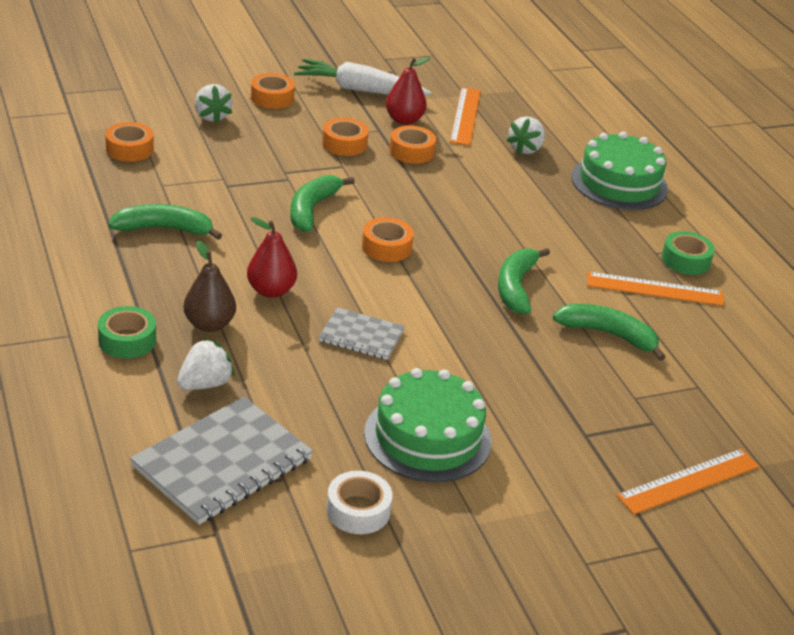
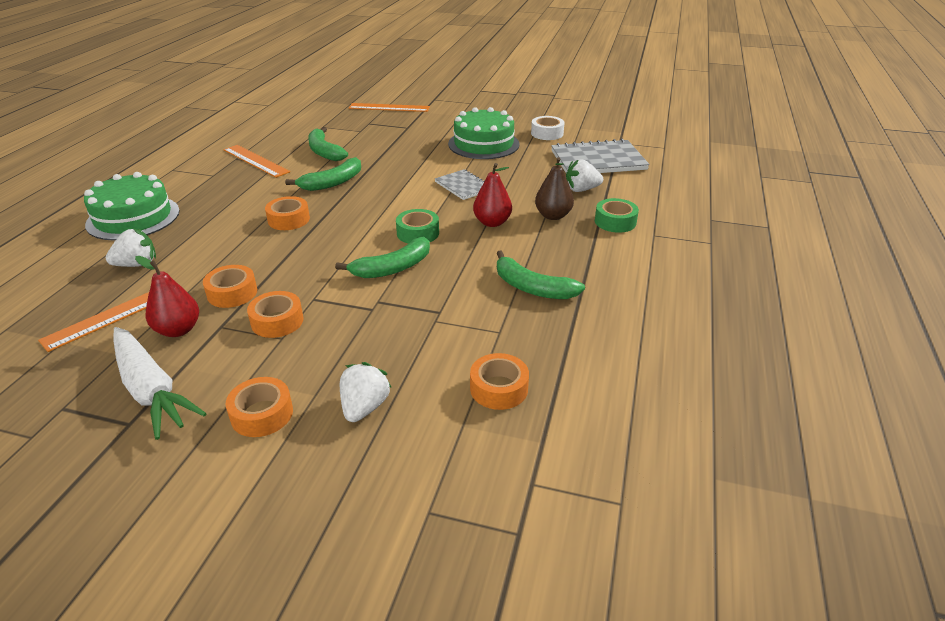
camera: 140 degrees left, 0 degrees up
orange tape [362,218,414,262] -> orange tape moved to [265,196,310,230]
green tape [661,231,715,275] -> green tape moved to [396,209,439,244]

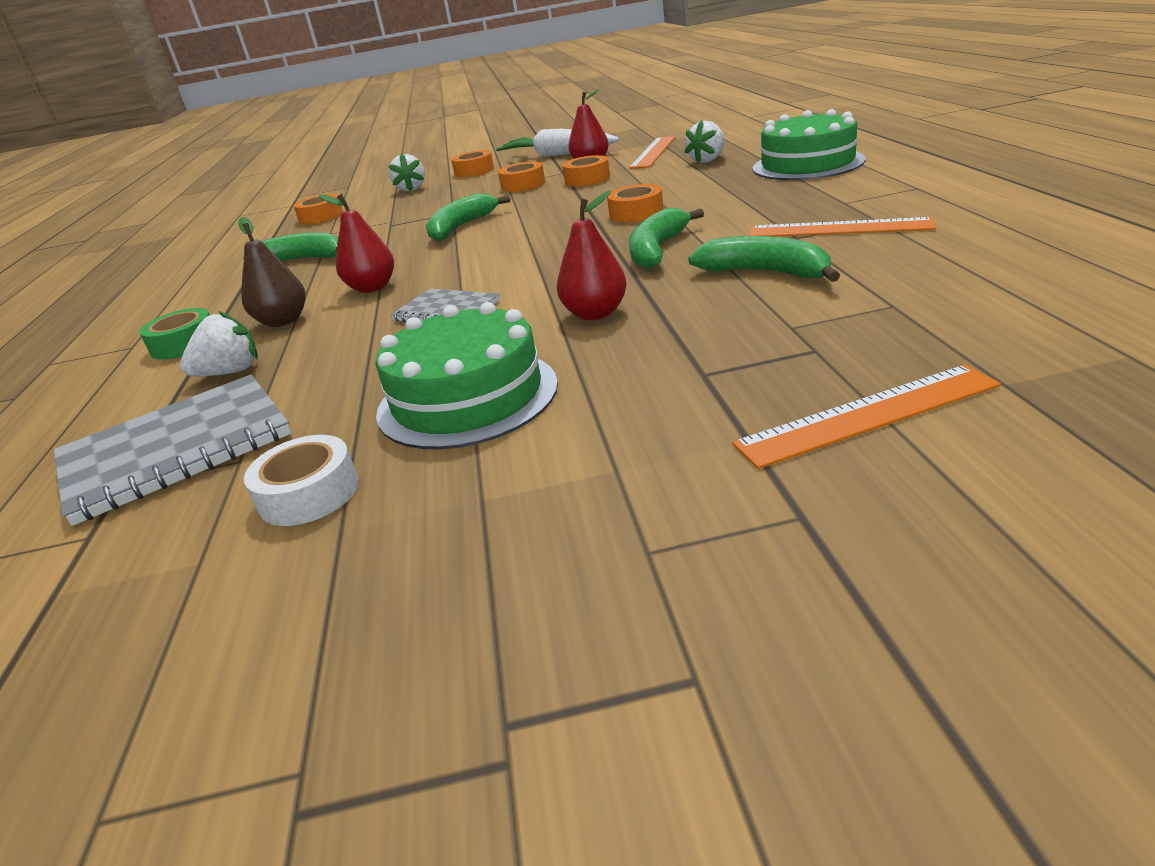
camera: 160 degrees right, 5 degrees down
green tape [396,209,439,244] -> none
none -> red pear [557,190,627,320]

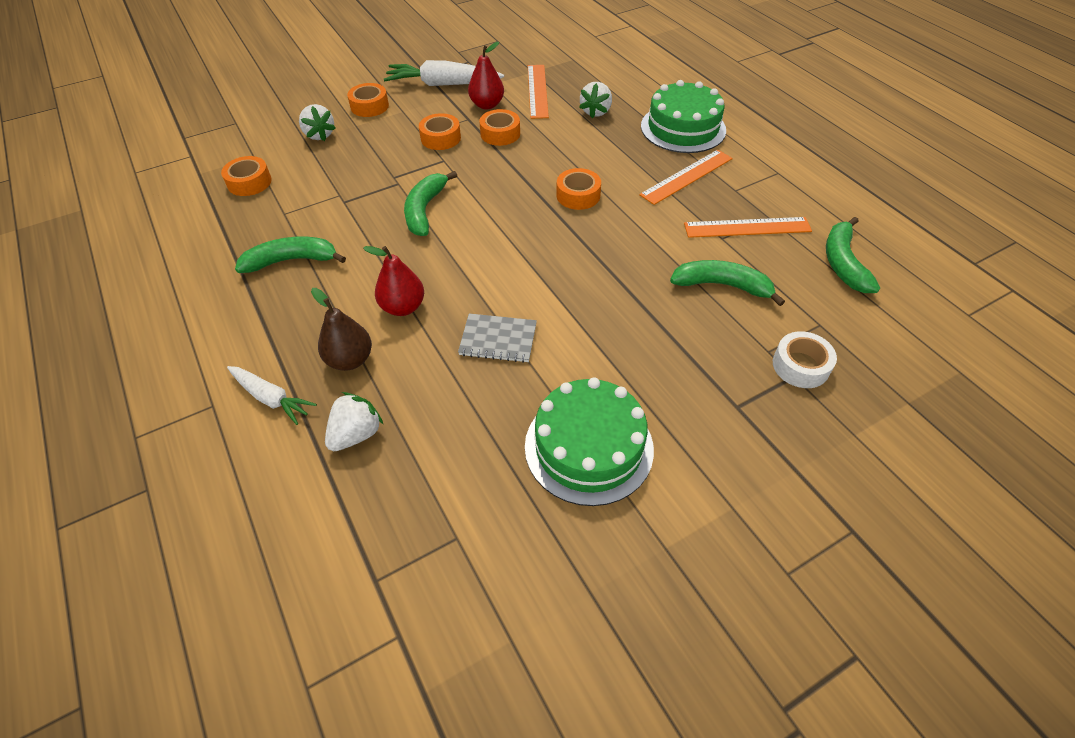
camera: 25 degrees left, 20 degrees up
grey notebook [54,375,291,526] -> none
green tape [139,308,210,360] -> white carrot [227,366,317,425]
white tape [244,435,359,526] -> white tape moved to [773,331,837,388]
red pear [557,190,627,320] -> none
green banana [629,208,704,269] -> green banana moved to [826,217,880,293]
orange ruler [732,365,1001,469] -> orange ruler moved to [639,150,733,205]

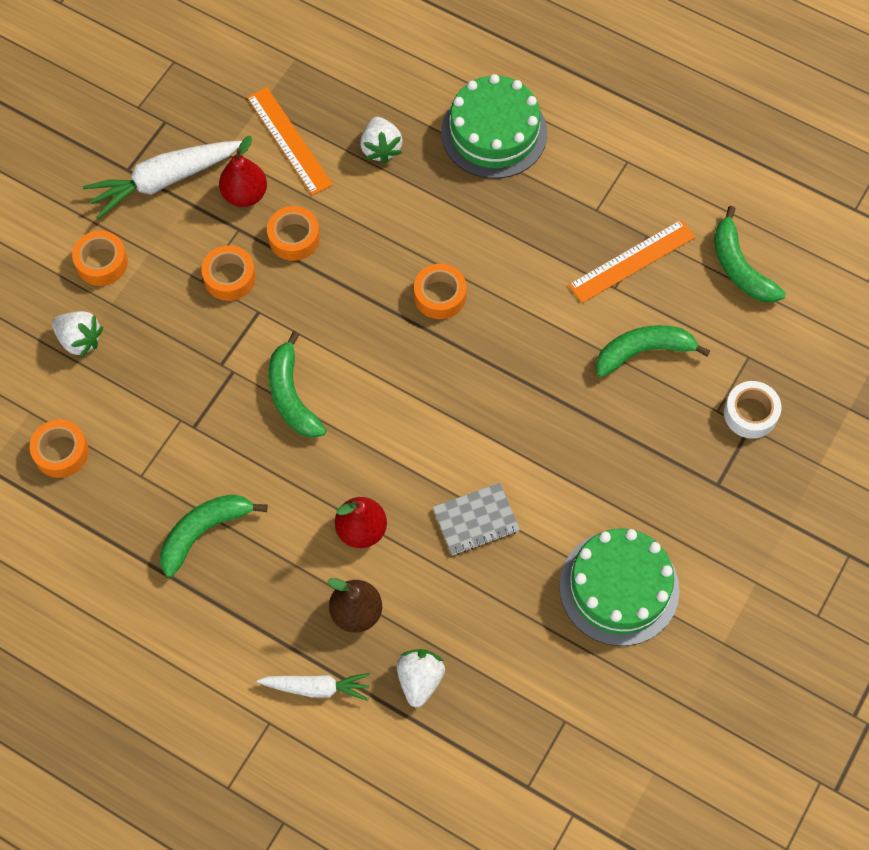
camera: 30 degrees left, 15 degrees up
orange ruler [639,150,733,205] -> none

